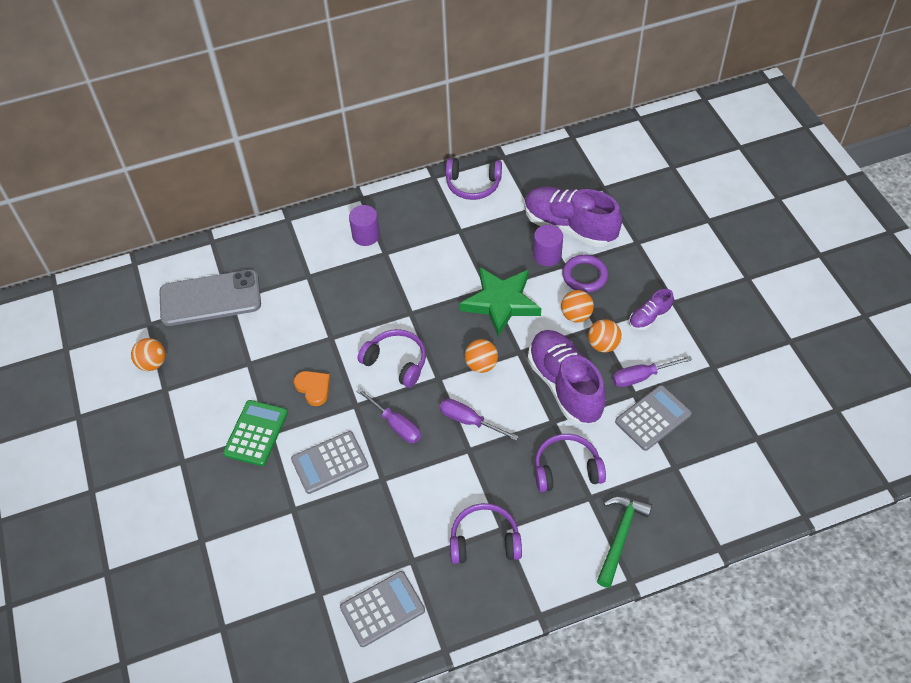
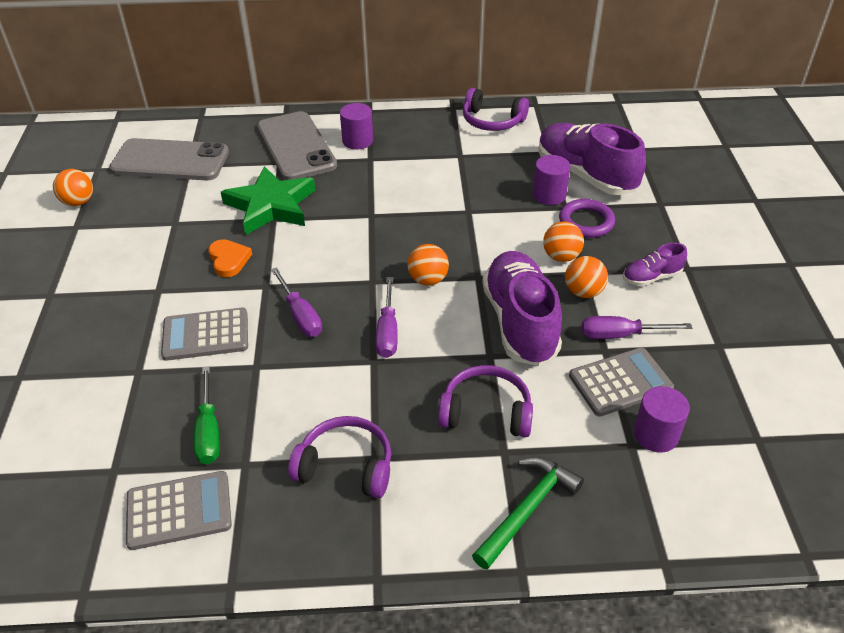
camera: 15 degrees right, 10 degrees down
green calculator [223,400,288,466] -> none
purple headphones [357,329,426,388] -> none
purple screwdriver [440,399,519,441] -> purple screwdriver turned 135 degrees counterclockwise [375,277,398,358]
green star [460,267,541,337] -> green star moved to [221,166,315,235]
none -> green screwdriver [194,366,220,464]
none -> grey phone [257,111,337,180]
none -> purple cylinder [634,386,690,453]

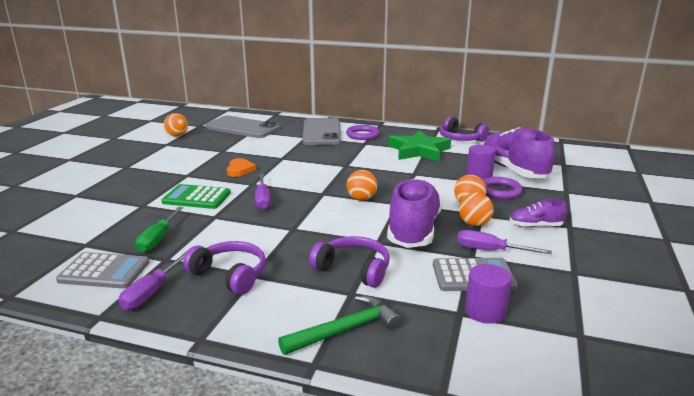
camera: 20 degrees right, 20 degrees down
grey calculator [161,308,248,361] -> green calculator [161,184,231,209]
green star [221,166,315,235] -> green star moved to [388,130,451,162]
purple cylinder [340,103,373,149] -> purple ring [346,125,380,140]
purple screwdriver [375,277,398,358] -> purple screwdriver moved to [119,251,187,310]

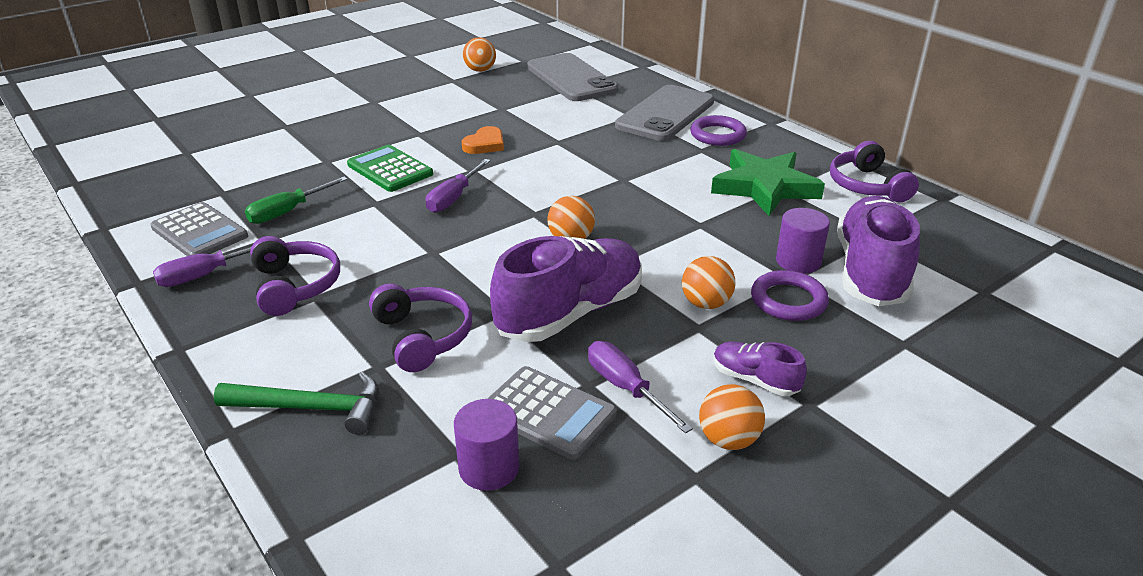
camera: 35 degrees right, 10 degrees up
orange ball [459,193,493,226] -> orange ball moved to [699,384,765,450]

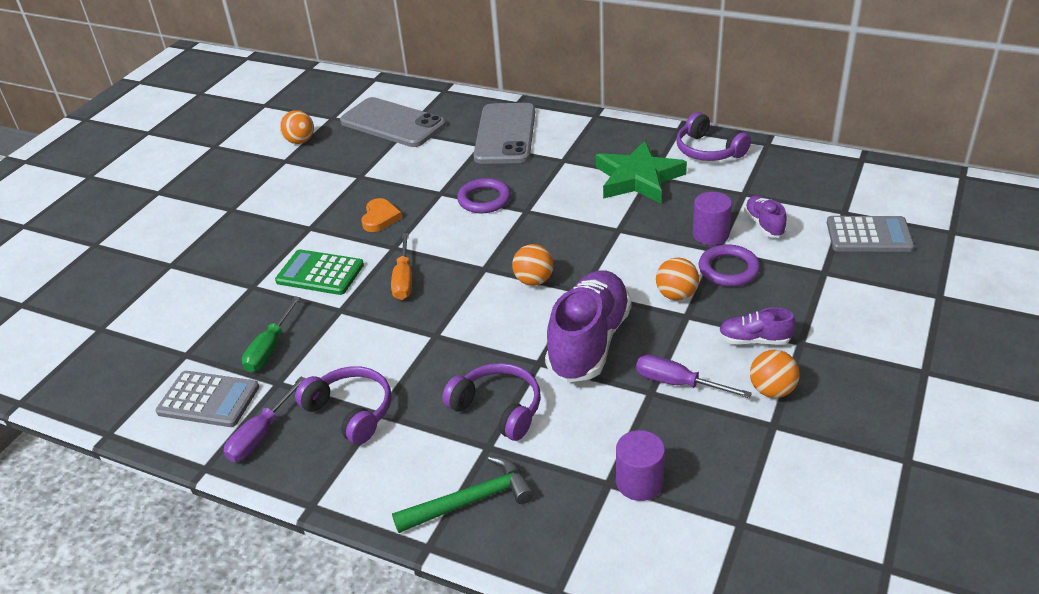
camera: 25 degrees left, 5 degrees up
purple screwdriver [426,159,491,213] -> orange screwdriver [391,233,412,300]
grey calculator [487,366,617,460] -> grey calculator moved to [827,216,914,252]
purple ring [690,115,747,146] -> purple ring moved to [457,178,511,213]
purple shoe [837,196,920,306] -> purple shoe [744,195,787,237], size x0.48

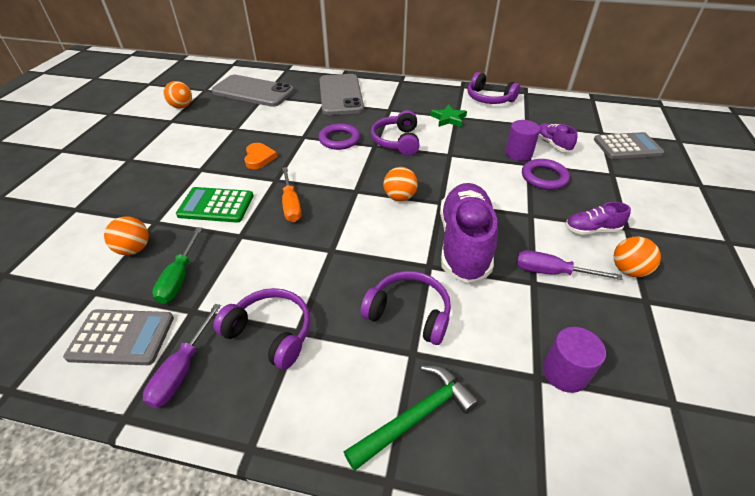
camera: 15 degrees left, 5 degrees up
green star [596,141,687,203] -> green star [430,105,467,127], size x0.54
orange ball [656,257,699,300] -> orange ball moved to [104,216,149,255]
none -> purple headphones [371,110,419,156]

